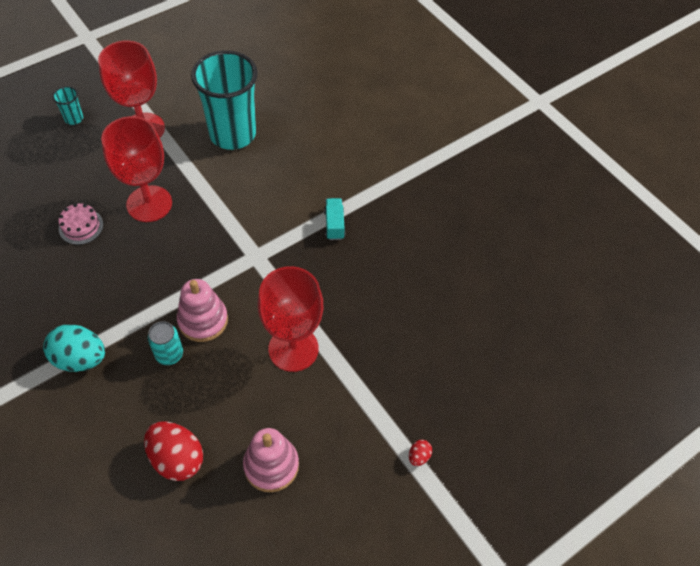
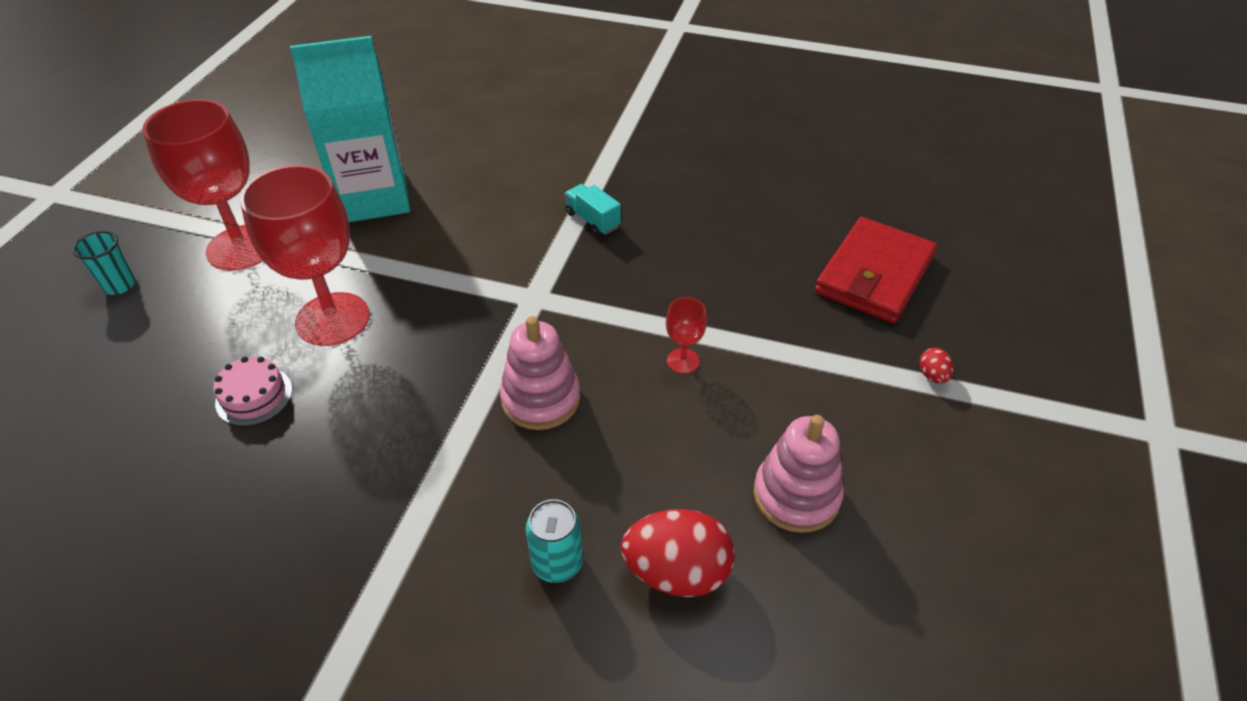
camera: 35 degrees left, 10 degrees down
turquoise egg [43,324,105,372] -> none
turquoise can [148,321,183,365] -> turquoise can moved to [526,499,583,583]
turquoise cup [191,50,258,150] -> turquoise carton [290,36,410,222]
red goblet [258,266,323,372] -> red goblet [666,297,707,374], size x0.44
none -> red wallet [815,217,937,323]

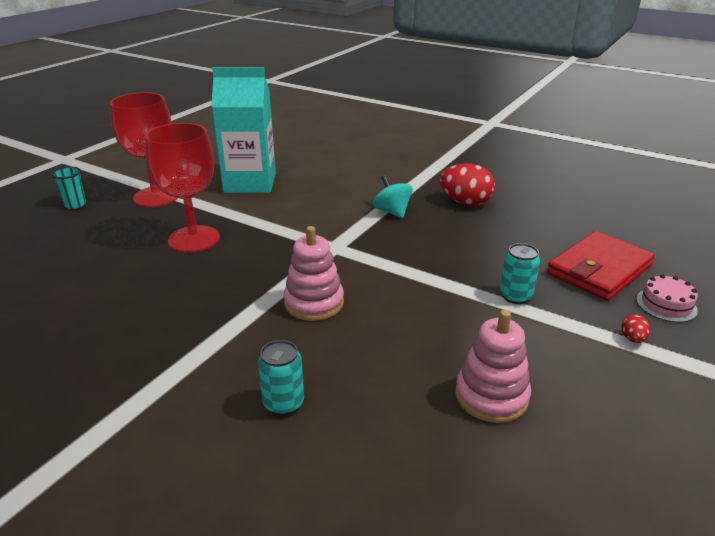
camera: 15 degrees right, 15 degrees down
pink cake [213,357,292,426] -> pink cake moved to [636,274,698,322]
turquoise truck [565,184,621,236] -> turquoise spinning top [373,175,413,219]
red egg [621,509,735,597] -> red egg moved to [440,163,495,206]
red goblet [666,297,707,374] -> none
none -> turquoise can [500,243,540,304]

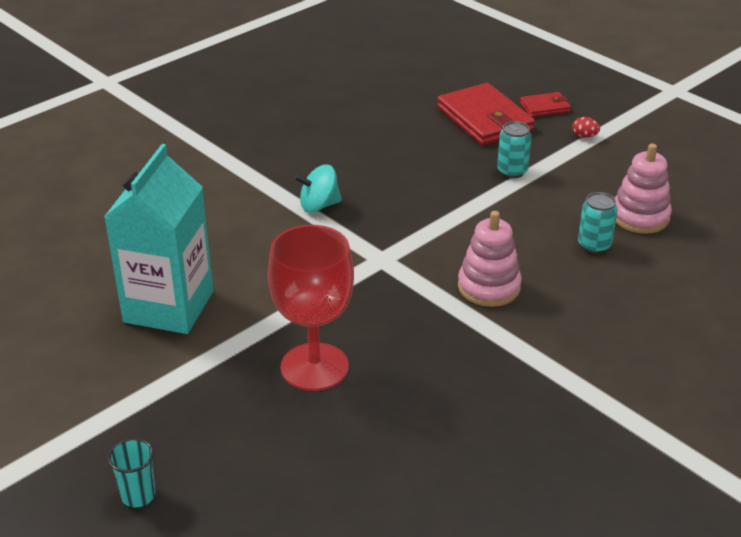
camera: 75 degrees left, 5 degrees up
red goblet [110,92,178,207] -> none
turquoise can [258,340,304,415] -> turquoise can moved to [578,192,618,254]
red egg [440,163,495,206] -> none
pink cake [636,274,698,322] -> red wallet [520,92,571,117]

